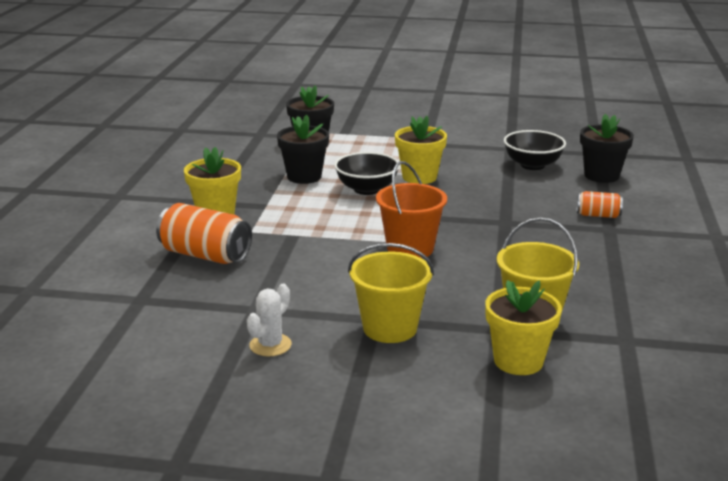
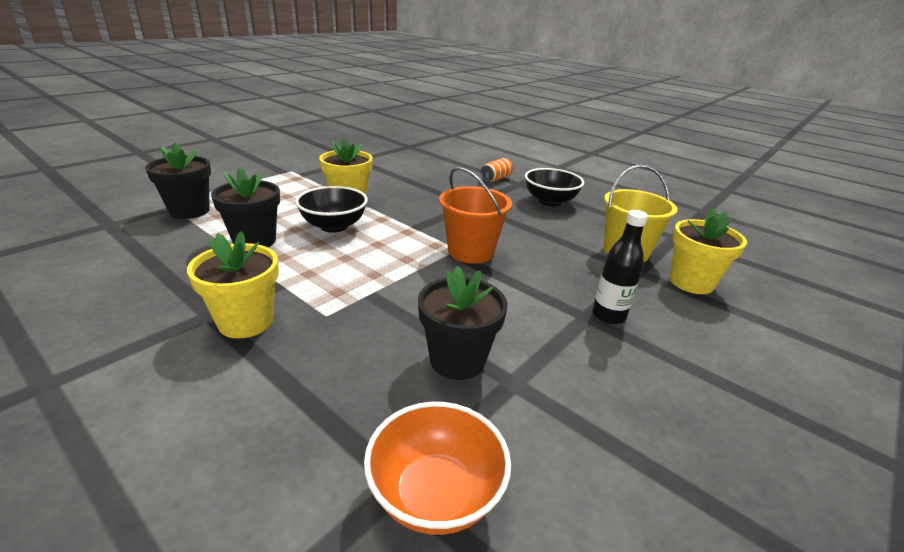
camera: 60 degrees left, 5 degrees up
orange can [156,203,252,264] -> none
white cactus [247,284,292,356] -> none
yellow bucket [348,243,434,343] -> black bottle [592,210,648,324]
black bowl [504,130,566,170] -> black bowl moved to [525,168,584,206]
black flower pot [580,114,634,183] -> black flower pot moved to [418,266,508,380]
none -> orange bowl [364,402,511,535]

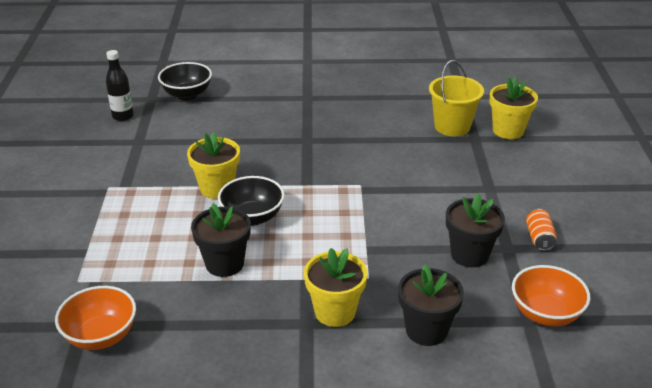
camera: 40 degrees left, 5 degrees up
black flower pot [145,142,211,219] -> black flower pot moved to [398,264,464,346]
orange bucket [439,167,512,264] -> none
orange can [481,158,513,182] -> orange can moved to [526,209,557,251]
black bowl [525,168,584,206] -> black bowl moved to [158,62,212,100]
black bottle [592,210,648,324] -> black bottle moved to [106,50,134,121]
none -> orange bowl [55,286,136,350]

